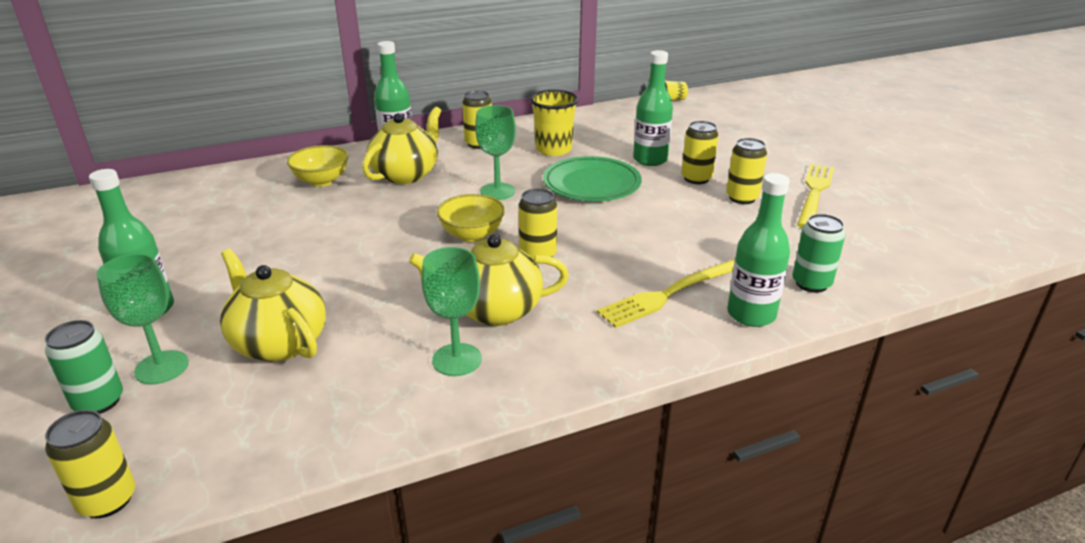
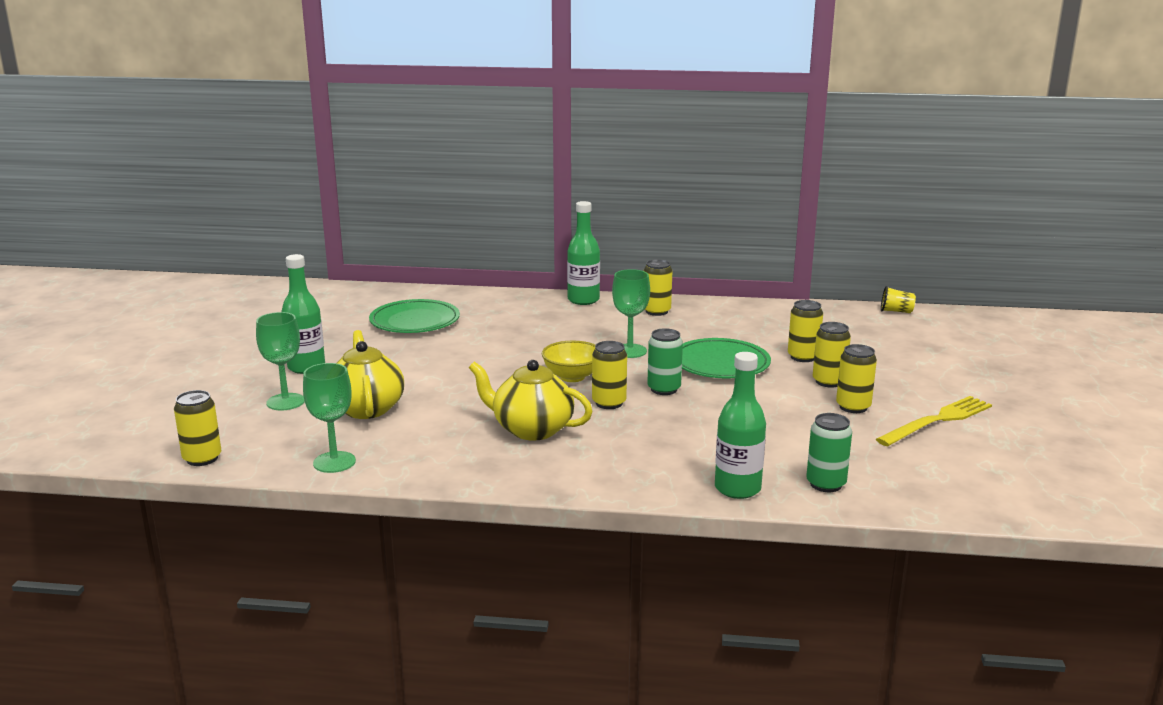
camera: 30 degrees right, 10 degrees down
green can [45,320,123,414] -> green can moved to [647,328,683,395]
yellow bowl [287,145,348,187] -> none
yellow teapot [362,107,441,184] -> none
green goblet [422,247,482,376] -> green goblet moved to [303,363,356,473]
yellow cup [530,90,579,156] -> none
yellow fork [597,259,735,328] -> none
green bottle [633,50,673,166] -> yellow can [788,300,823,362]
none -> green plate [369,299,460,333]

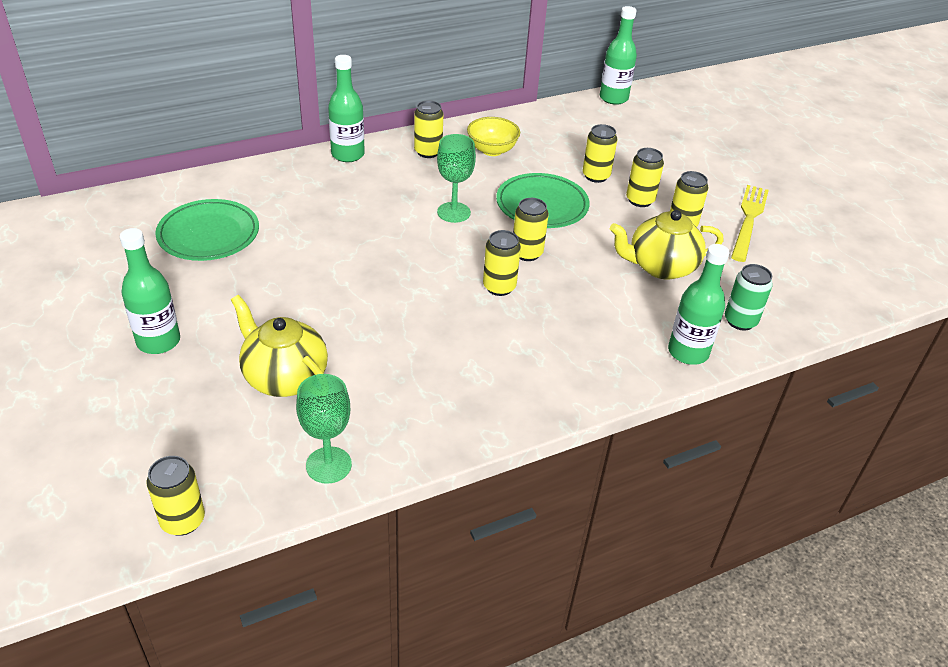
camera: 35 degrees left, 20 degrees up
green goblet [256,312,305,410] -> none
yellow teapot [469,360,593,441] -> yellow teapot moved to [610,210,723,280]
yellow bowl [541,341,595,382] -> yellow bowl moved to [467,117,520,156]
green can [647,328,683,395] -> yellow can [513,198,549,261]
yellow cup [881,286,916,313] -> green bottle [600,6,637,105]

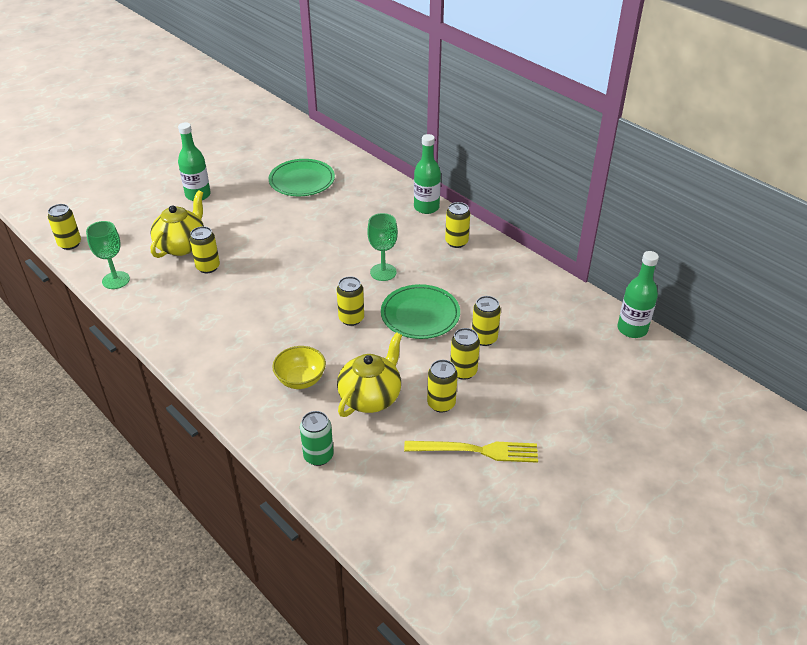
camera: 75 degrees right, 0 degrees up
yellow bowl [467,117,520,156] -> yellow bowl moved to [272,346,326,389]
yellow can [483,230,521,296] -> yellow can moved to [190,226,220,273]
yellow teapot [610,210,723,280] -> yellow teapot turned 60 degrees clockwise [337,332,402,417]
green bottle [668,244,729,365] -> none

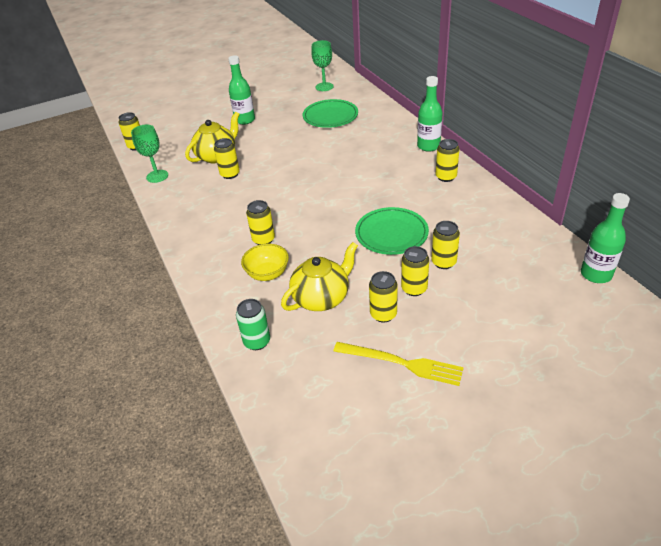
camera: 20 degrees right, 0 degrees up
yellow can [336,276,364,326] -> yellow can moved to [246,200,275,245]
green goblet [367,213,398,281] -> green goblet moved to [311,40,334,91]

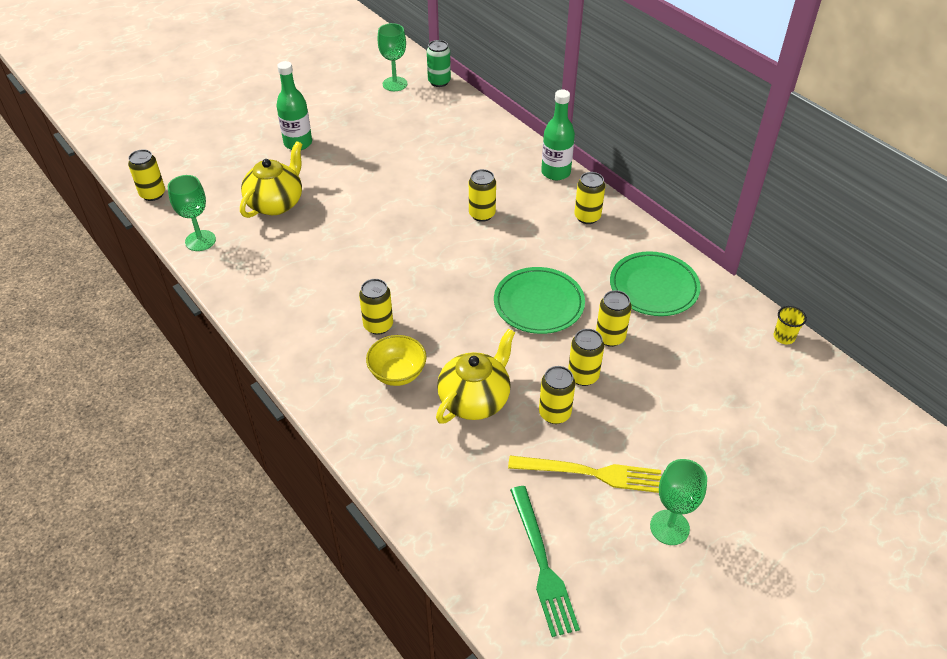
camera: 15 degrees left, 5 degrees up
yellow can [214,138,240,179] -> yellow can moved to [469,169,496,222]
green can [236,299,270,350] -> green can moved to [427,40,451,87]
green plate [303,99,358,128] -> green plate moved to [610,251,701,316]
green bottle [581,193,630,283] -> yellow cup [774,306,807,344]
none -> green fork [510,486,580,637]
none -> green goblet [650,459,707,545]

